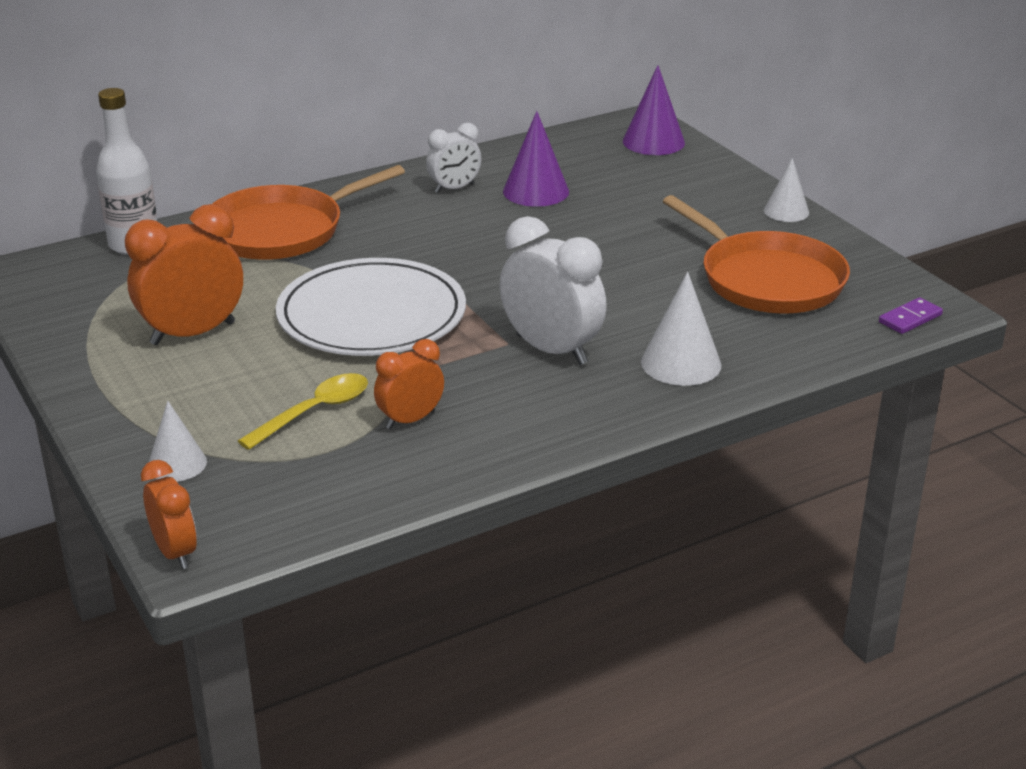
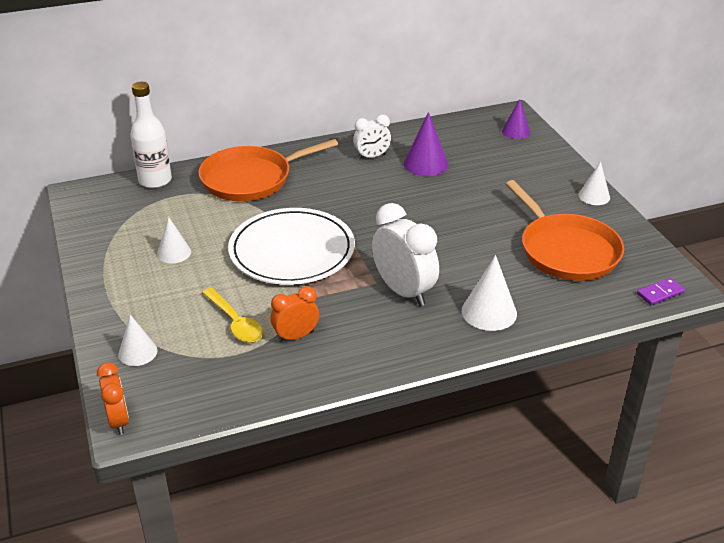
camera: 10 degrees right, 5 degrees up
orange clock [125,204,243,345] -> white cone [157,217,191,263]
yellow spoon [238,373,368,450] -> yellow spoon turned 90 degrees clockwise [202,288,263,343]
purple cone [623,65,685,155] -> purple cone [502,99,530,139], size x0.66

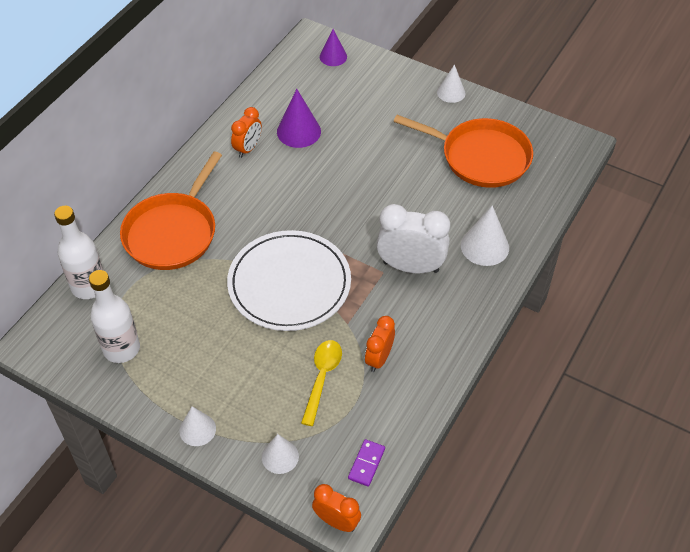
camera: 40 degrees left, 15 degrees up
white cone [157,217,191,263] -> white cone moved to [179,406,216,446]
yellow spoon [202,288,263,343] -> yellow spoon turned 90 degrees counterclockwise [301,340,342,426]
white clock [353,115,391,159] -> orange clock [231,107,262,158]
purple domino [637,278,685,306] -> purple domino moved to [348,439,385,487]
none -> white bottle [89,270,140,363]

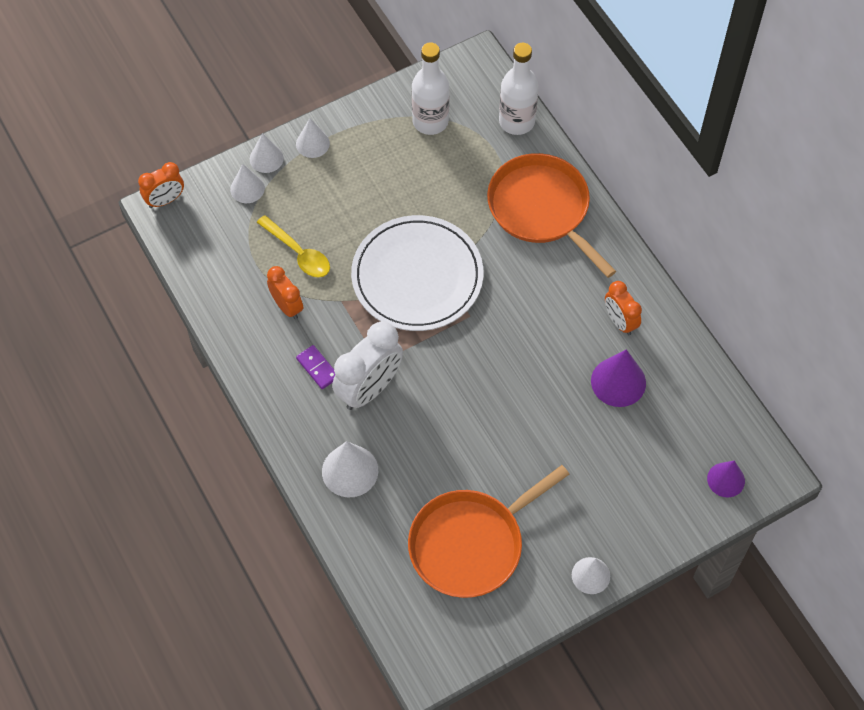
camera: 120 degrees right, 10 degrees up
purple domino [348,439,385,487] -> purple domino moved to [296,345,335,389]
none -> white cone [250,133,284,173]

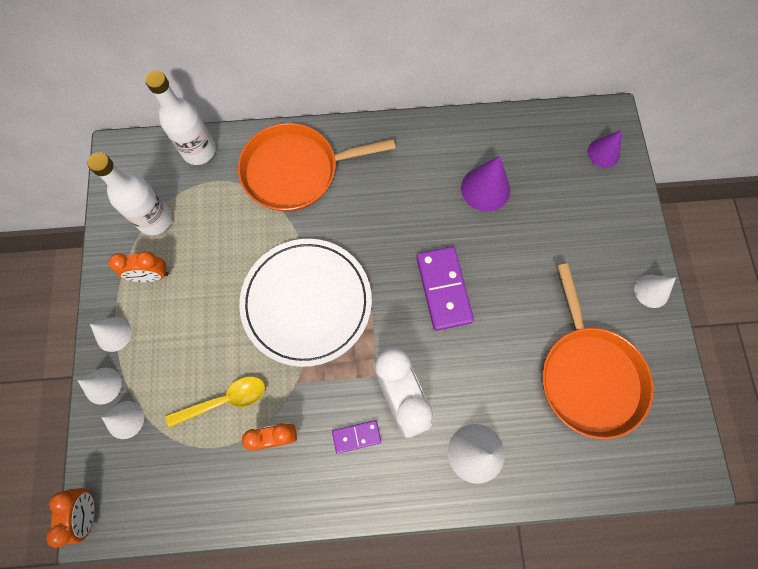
camera: 65 degrees left, 10 degrees up
orange clock [605,281,642,335] -> orange clock moved to [109,251,169,282]
none -> purple domino [416,246,474,331]

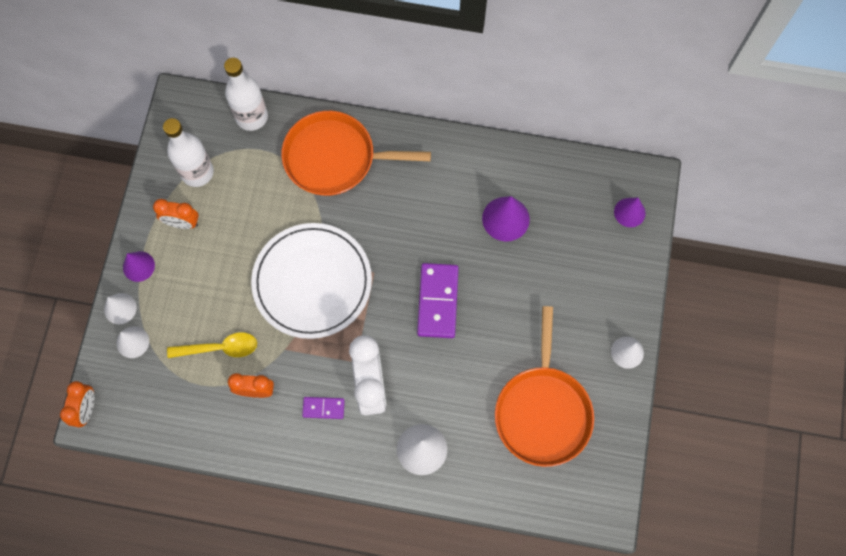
camera: 15 degrees right, 0 degrees up
white cone [90,317,132,352] -> purple cone [123,251,155,282]

